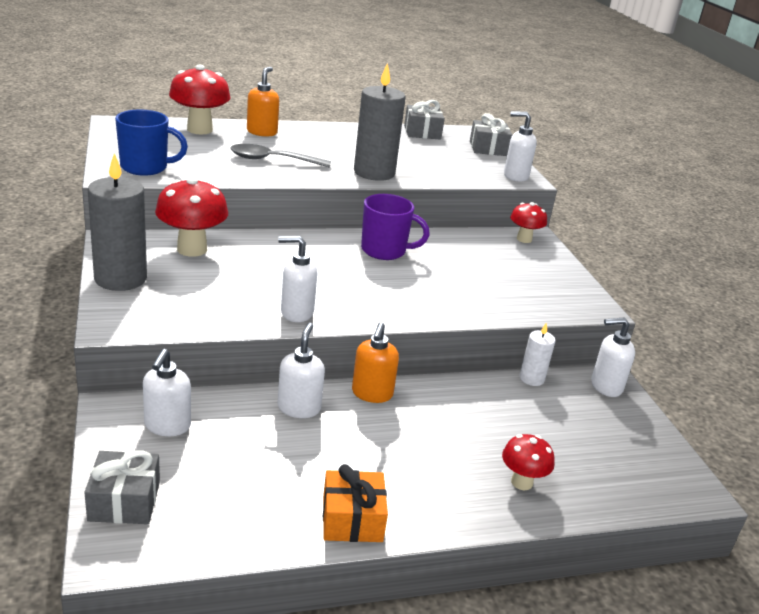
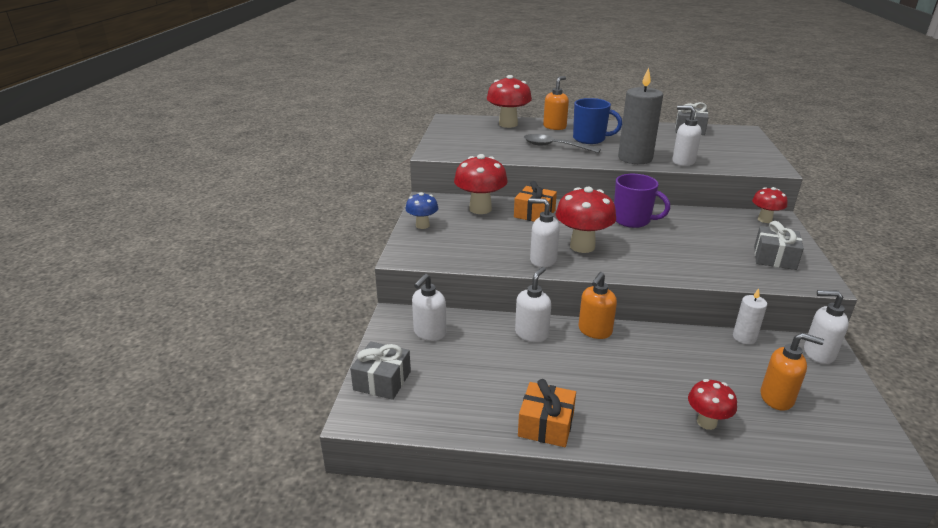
camera: 25 degrees right, 0 degrees up
grey candle [88,153,147,291] -> blue mushroom [405,192,438,229]
blue mug [115,110,188,176] -> blue mug moved to [573,98,622,144]
grey gift [470,113,512,156] -> grey gift moved to [754,221,804,270]
white soap dispenser [504,111,537,181] -> white soap dispenser moved to [672,105,701,166]
none -> orange gift [514,181,557,222]
none -> red mushroom [555,187,616,253]
none -> orange soap dispenser [761,333,824,411]

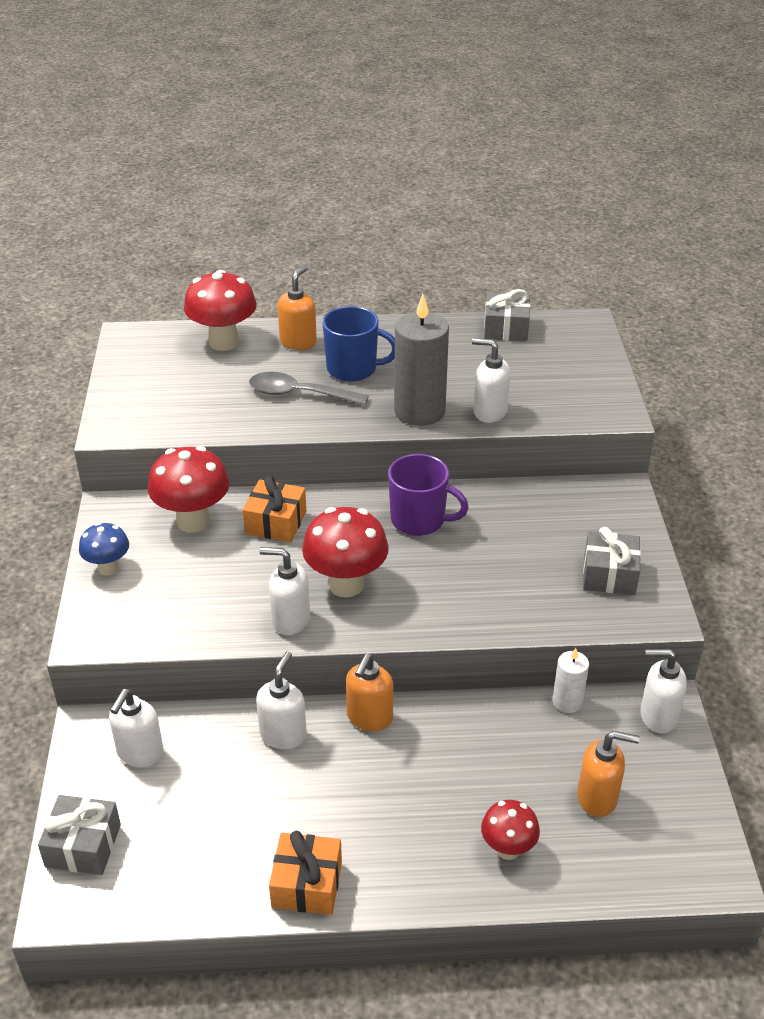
camera: 10 degrees left, 10 degrees up
red mushroom [752,187,788,223] -> none

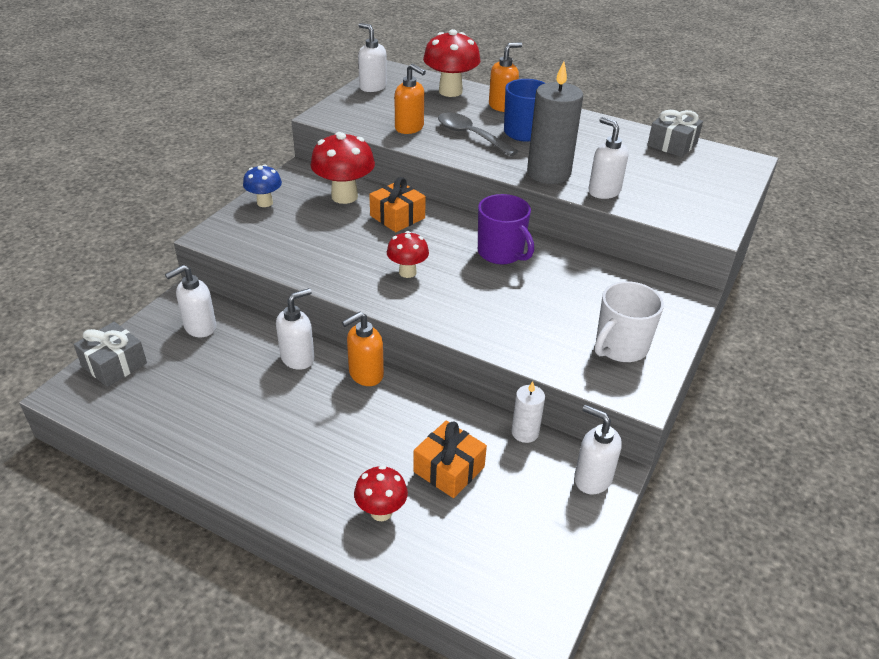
camera: 30 degrees right, 0 degrees up
white soap dispenser [260,547,310,635] -> white soap dispenser moved to [358,23,387,92]
orange gift [269,831,342,915] -> orange gift moved to [413,421,487,498]
red mushroom [302,507,389,598] -> red mushroom [387,231,429,278], size x0.59
orange soap dispenser [577,731,640,817] -> orange soap dispenser moved to [395,63,426,134]
grey gift [583,527,641,595] -> white mug [595,281,664,362]

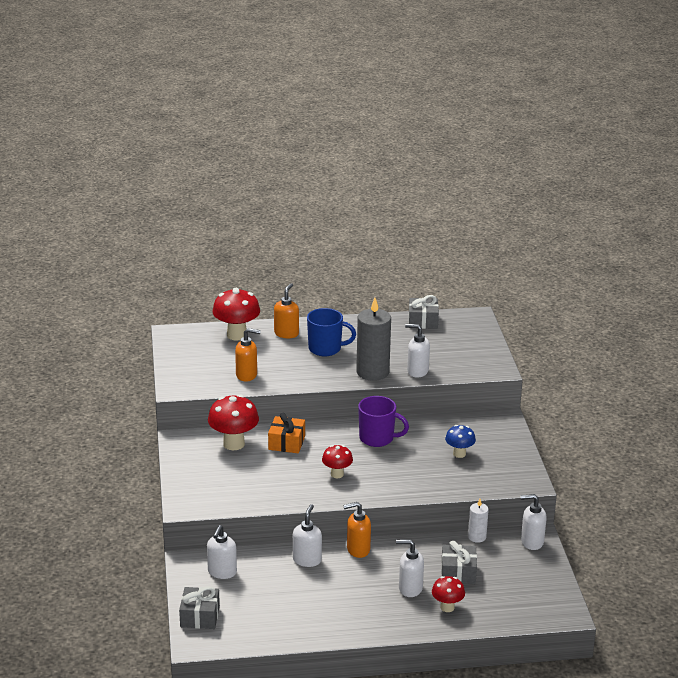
camera: 35 degrees left, 10 degrees down
blue mushroom [243,165,282,207] -> blue mushroom moved to [445,425,476,458]
orange soap dispenser [342,312,384,386] -> orange soap dispenser turned 60 degrees clockwise [343,502,371,558]
white soap dispenser [358,23,387,92] -> white soap dispenser moved to [396,539,424,597]
orange gift [413,421,487,498] -> grey gift [441,541,477,584]
grey spoon [438,112,518,156] -> none
white mug [595,281,664,362] -> none

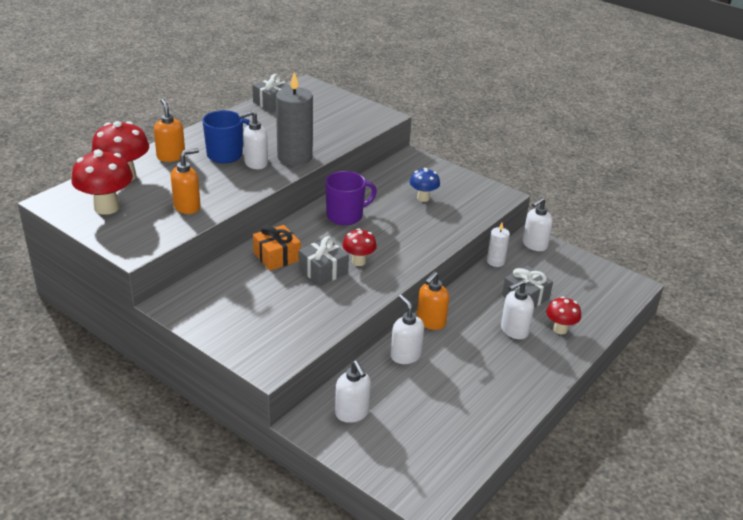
camera: 45 degrees left, 5 degrees up
grey gift [179,586,220,629] -> grey gift moved to [299,236,349,286]
red mushroom [208,395,259,450] -> red mushroom moved to [71,149,133,215]
white soap dispenser [405,324,430,378] -> white soap dispenser moved to [238,110,268,169]

